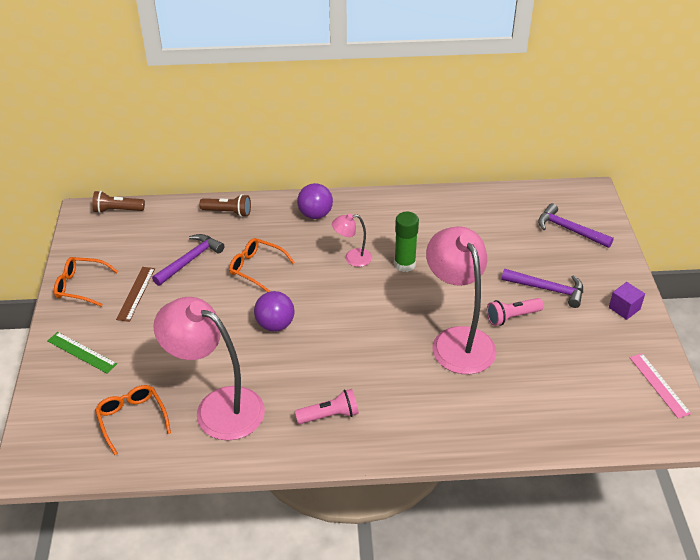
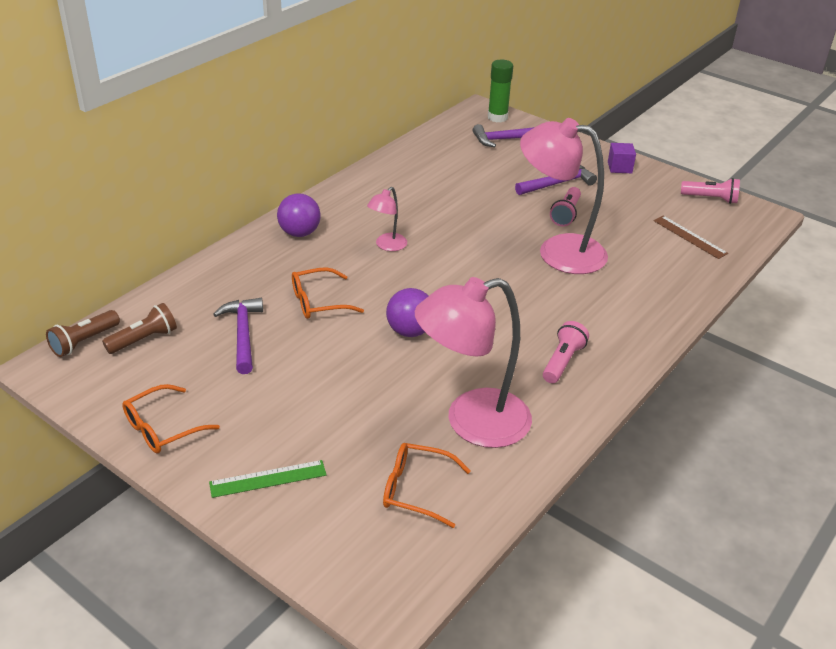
camera: 50 degrees left, 5 degrees down
brown ruler [116,267,155,322] -> brown ruler moved to [653,216,728,259]
brown flashlight [199,194,251,217] -> brown flashlight moved to [102,303,177,354]
green glue stick [394,212,419,272] -> green glue stick moved to [488,60,513,122]
pink ruler [629,353,691,419] -> pink flashlight [681,178,740,204]

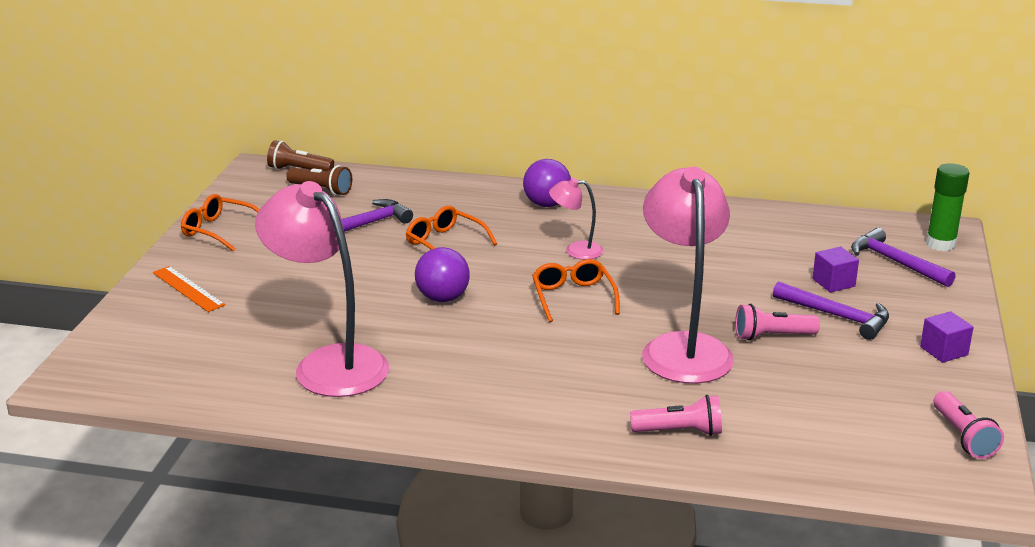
camera: 65 degrees right, 10 degrees down
green ruler [209,460,326,498] -> orange ruler [153,266,225,312]
orange glasses [383,443,471,528] -> orange glasses moved to [532,259,620,322]
pink flashlight [543,321,589,383] -> pink flashlight moved to [630,395,722,436]
brown ruler [653,216,728,259] -> none
none -> purple cube [812,247,859,292]

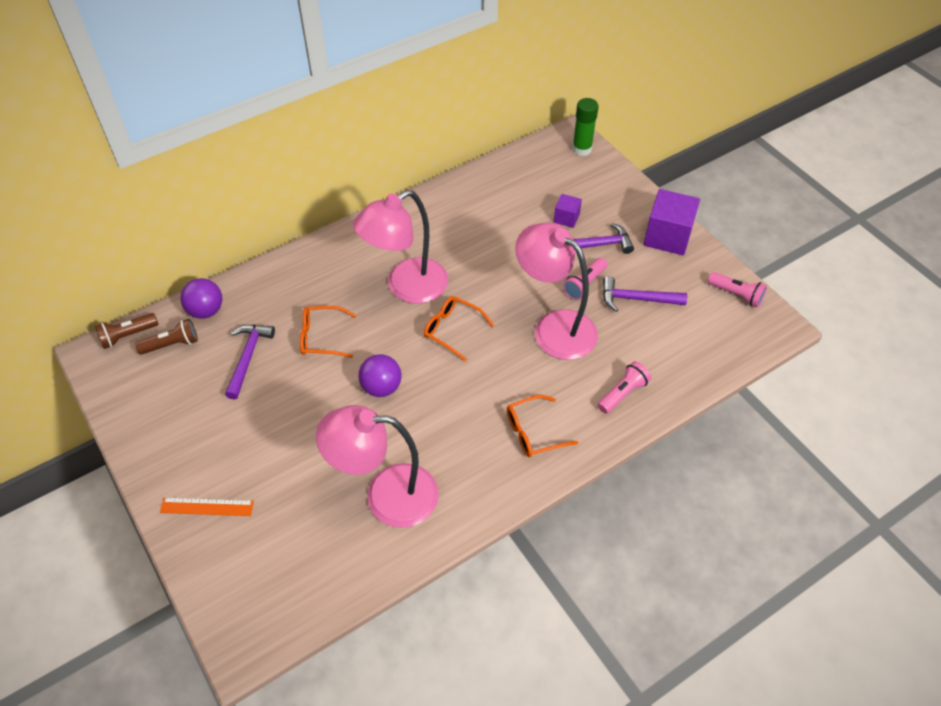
camera: 45 degrees left, 25 degrees up
orange glasses [181,194,260,252] -> orange glasses moved to [507,395,578,457]
purple ball [523,159,571,207] -> purple ball moved to [180,278,222,319]
pink lamp [549,178,603,260] -> pink lamp [353,190,448,304], size x2.14
purple hammer [851,228,955,287] -> purple hammer moved to [603,276,687,312]
purple cube [920,311,974,363] -> purple cube [644,189,700,255], size x1.91

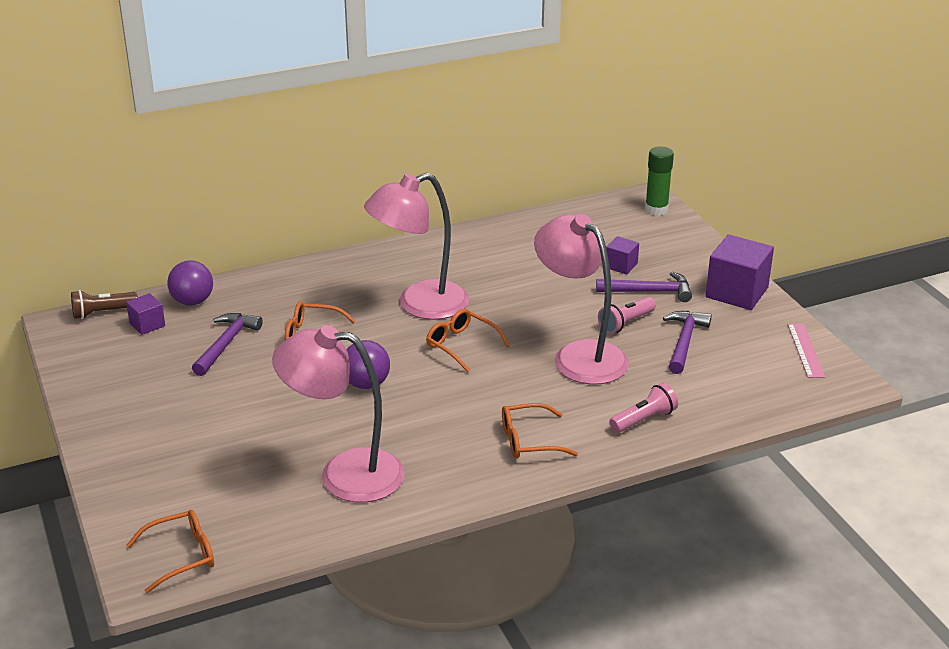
camera: 10 degrees right, 20 degrees down
brown flashlight [135,319,198,355] -> purple cube [126,293,165,335]
orange ruler [160,497,254,516] -> none
purple hammer [603,276,687,312] -> purple hammer turned 90 degrees clockwise [663,311,712,374]
pink flashlight [708,272,767,308] -> pink ruler [787,323,825,378]
none -> orange glasses [127,510,214,593]

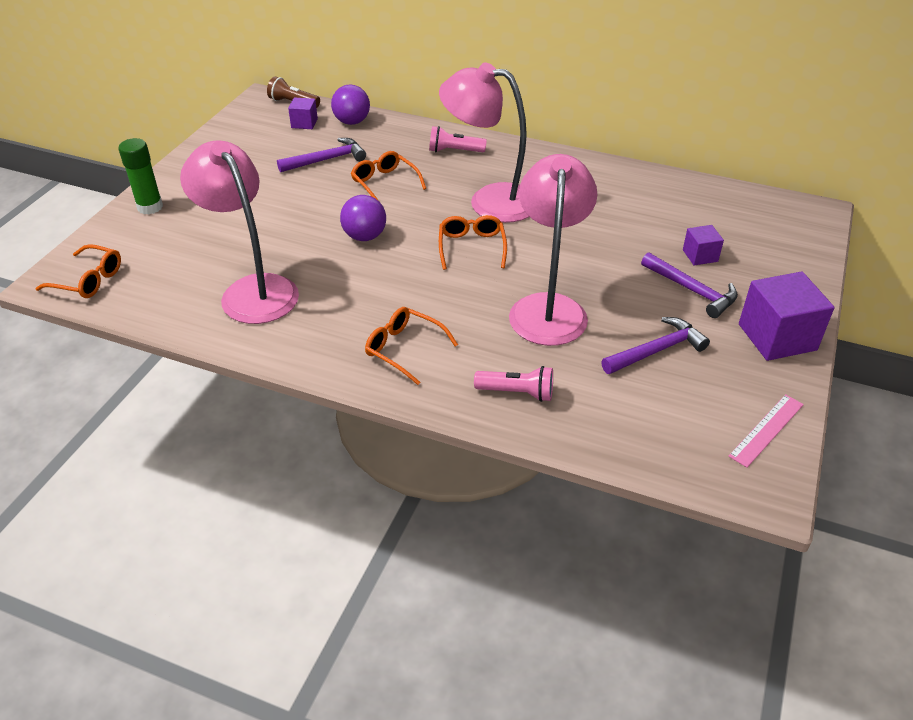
camera: 45 degrees right, 10 degrees up
pink flashlight [598,297,656,334] -> pink flashlight moved to [429,126,487,152]
green glue stick [645,146,674,216] -> green glue stick moved to [118,138,163,214]

